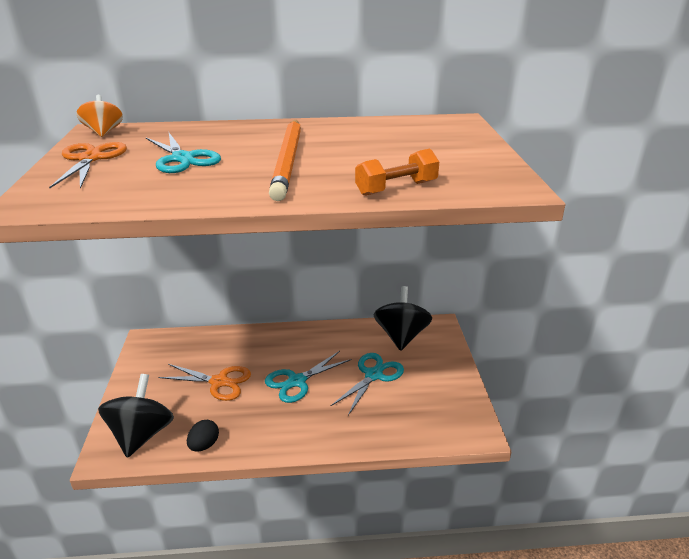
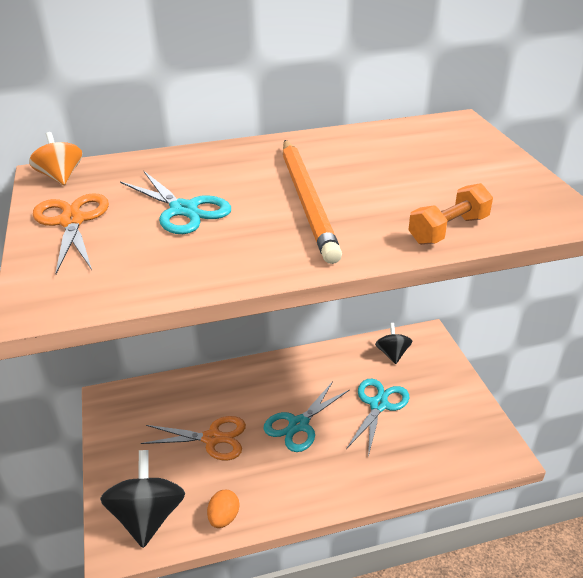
camera: 10 degrees left, 5 degrees up
black egg [187,420,219,452] -> orange egg [207,490,239,528]
black spinning top [374,286,432,351] -> black spinning top [375,323,412,364], size x0.58

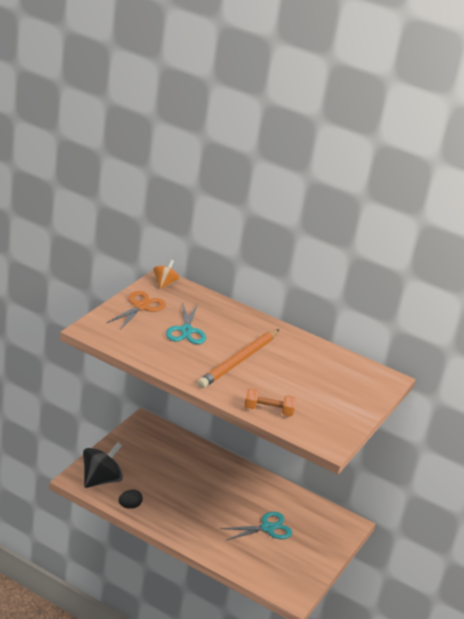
camera: 40 degrees right, 5 degrees down
orange scissors [141,416,246,460] -> none
orange egg [207,490,239,528] -> black egg [118,490,143,509]
turquoise scissors [264,381,349,452] -> none
black spinning top [375,323,412,364] -> none

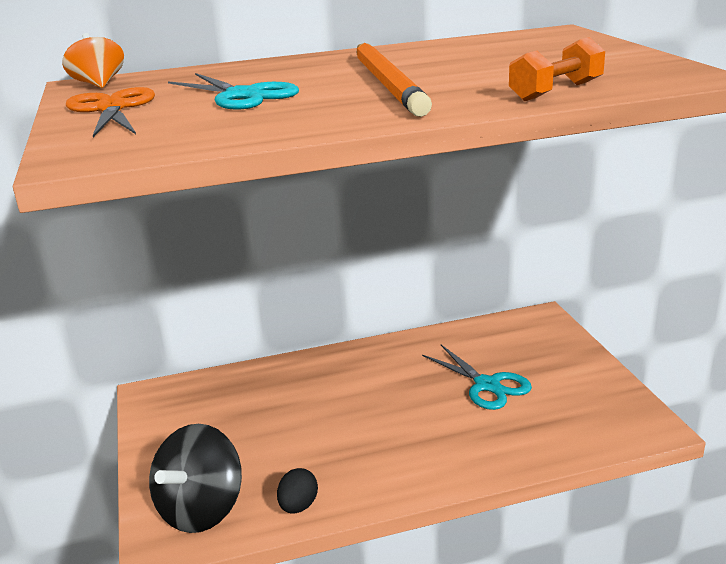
camera: 40 degrees left, 5 degrees down
black spinning top [83,442,123,488] -> black spinning top turned 150 degrees counterclockwise [149,424,242,533]
turquoise scissors [220,512,292,541] -> turquoise scissors turned 120 degrees clockwise [422,345,532,410]

